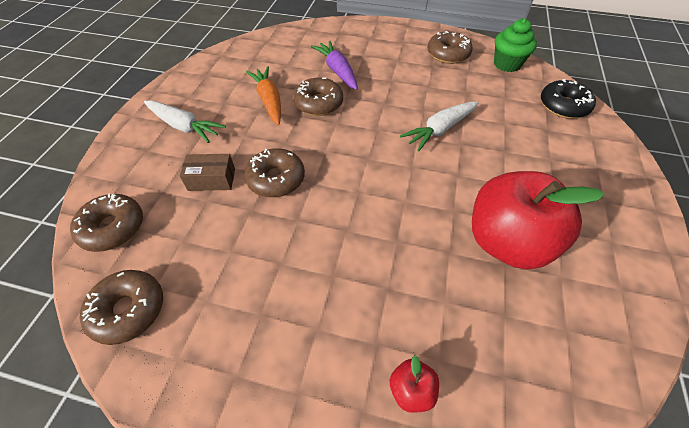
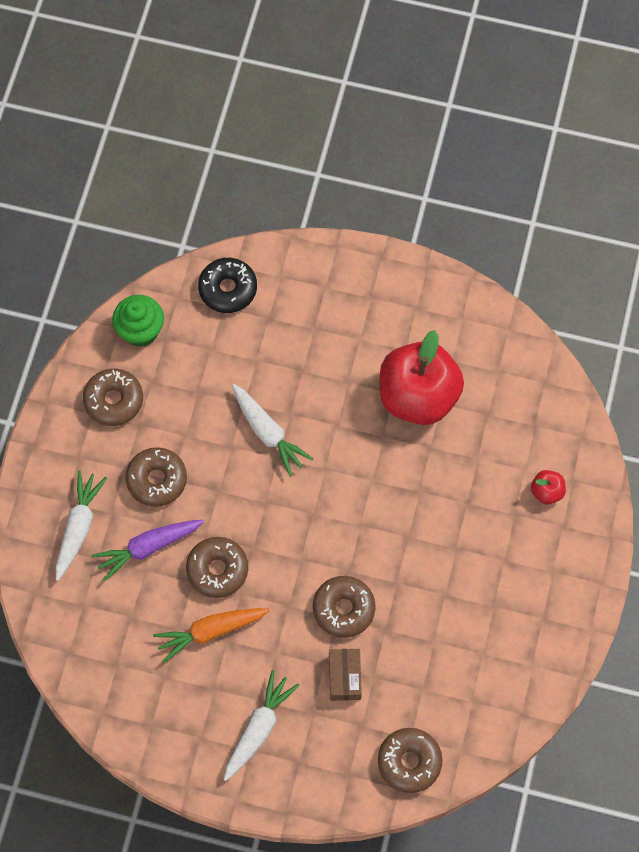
camera: 90 degrees left, 15 degrees up
brown donut [80,270,163,345] -> brown donut moved to [125,447,187,507]
none -> white carrot [55,470,107,581]

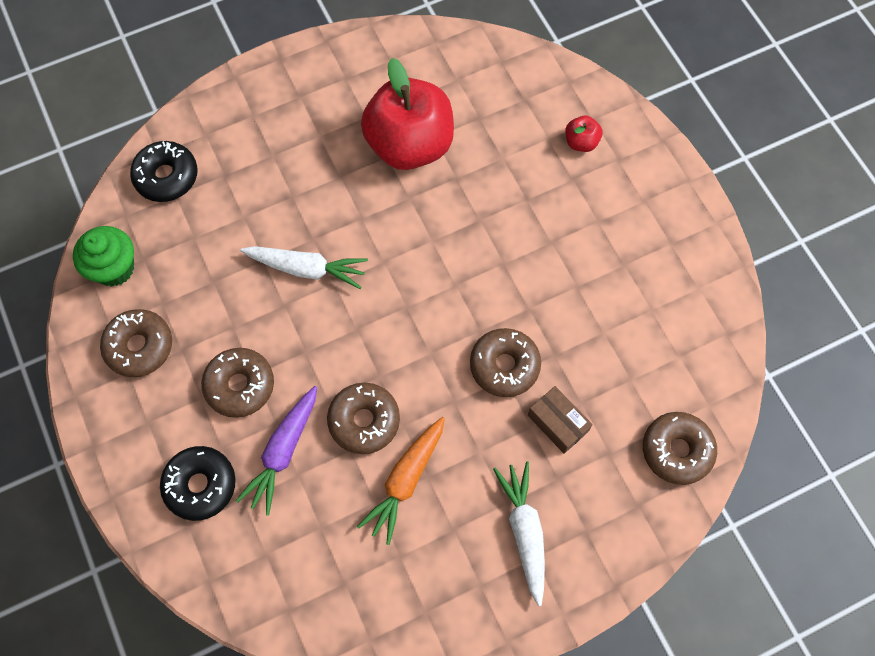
camera: 40 degrees left, 0 degrees up
white carrot [55,470,107,581] -> black donut [160,446,236,521]

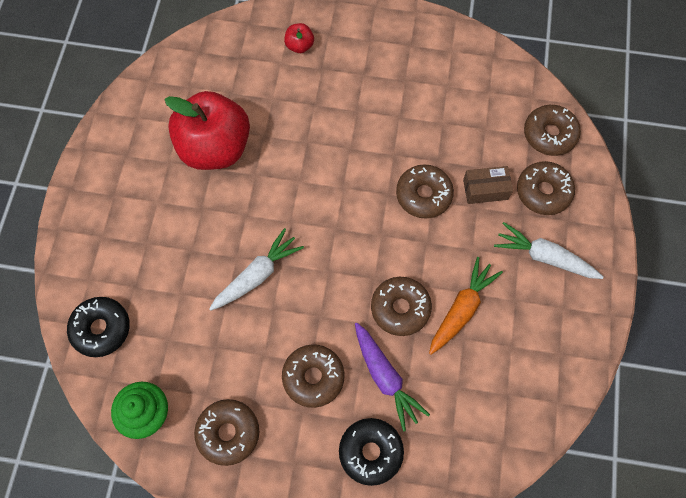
camera: 55 degrees left, 0 degrees up
orange carrot [357,417,445,545] -> orange carrot turned 120 degrees counterclockwise [429,257,503,355]
none -> brown donut [517,161,575,215]

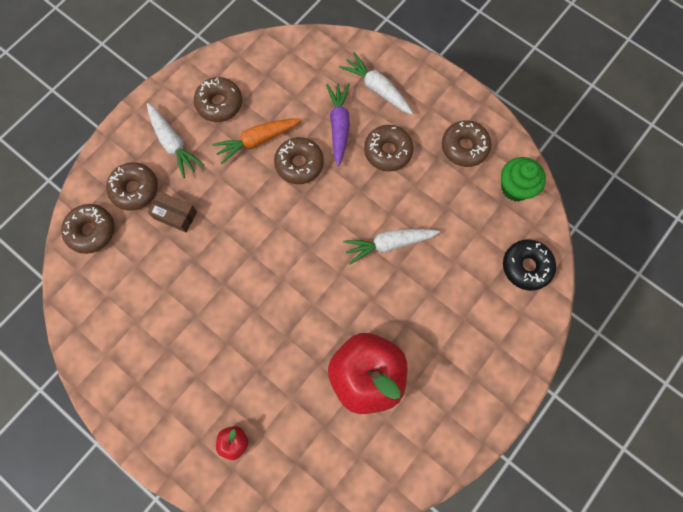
camera: 150 degrees left, 5 degrees up
black donut [339,418,404,486] -> white carrot [339,52,413,115]
brown donut [396,165,454,219] -> brown donut moved to [194,77,242,122]

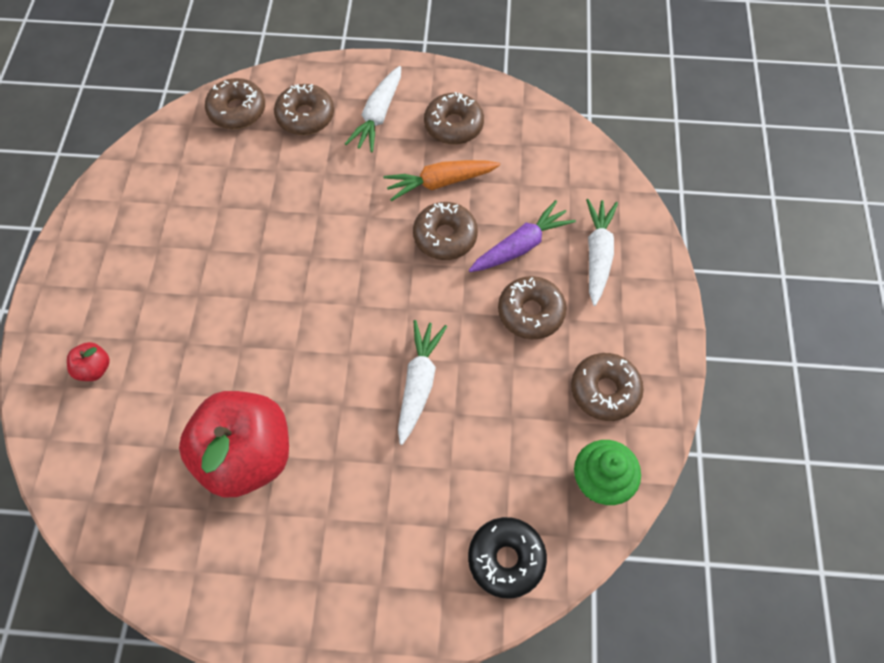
camera: 55 degrees right, 10 degrees down
brown box [148,191,197,232] -> none
orange carrot [212,118,301,164] -> orange carrot turned 45 degrees counterclockwise [384,160,500,201]
white carrot [343,229,440,264] -> white carrot turned 60 degrees clockwise [398,320,447,445]

